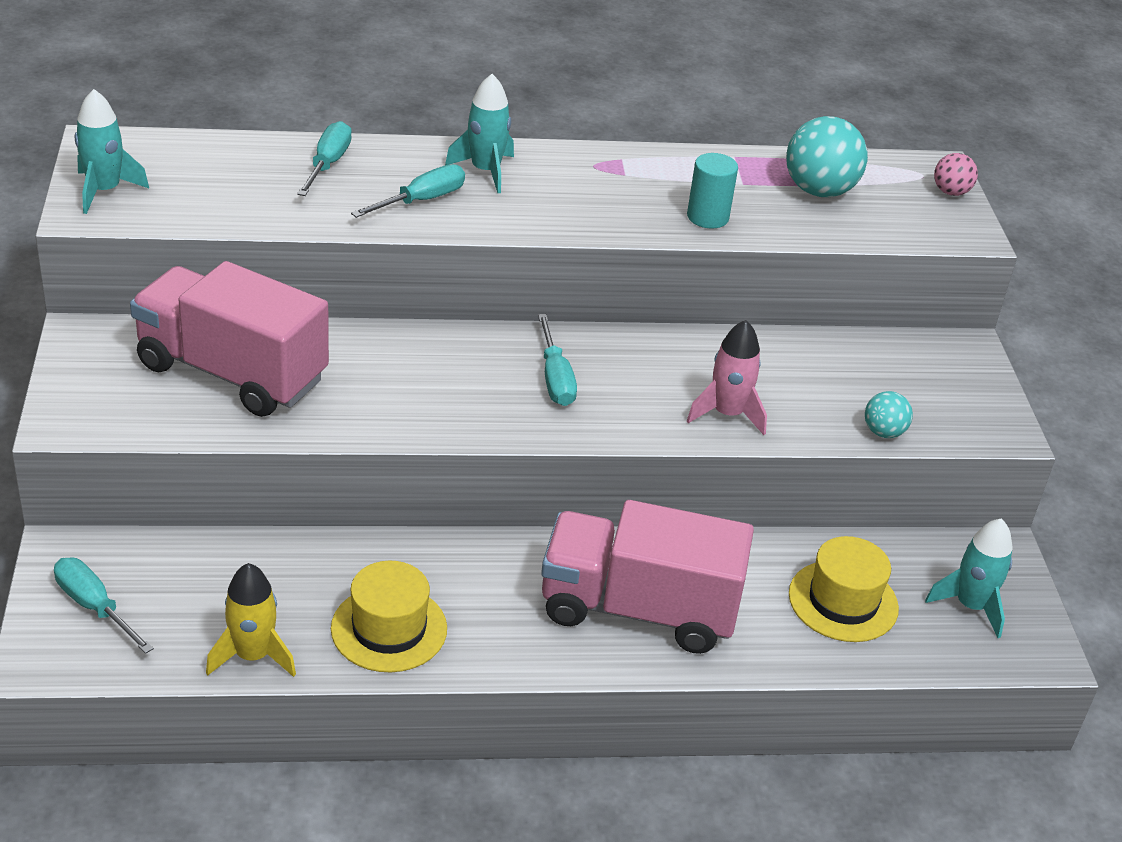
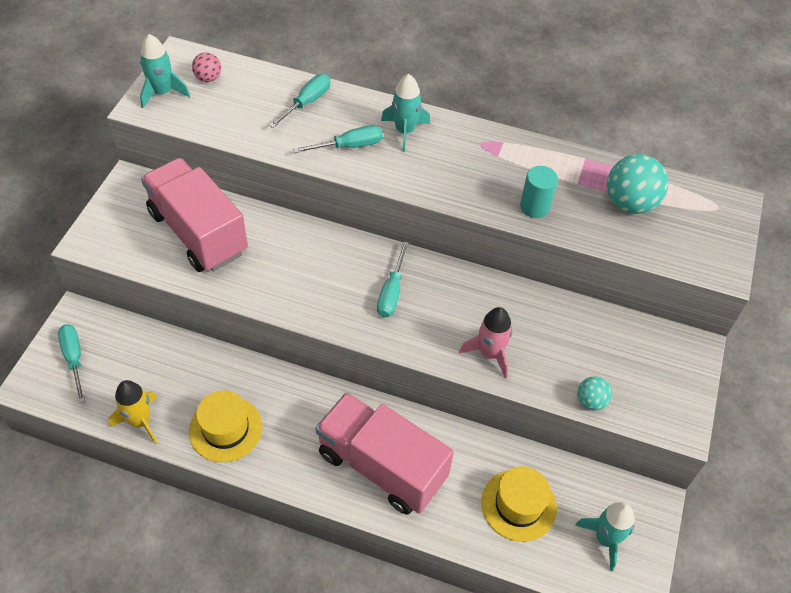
camera: 25 degrees right, 15 degrees up
pink ball [934,153,978,196] -> pink ball moved to [192,52,221,82]

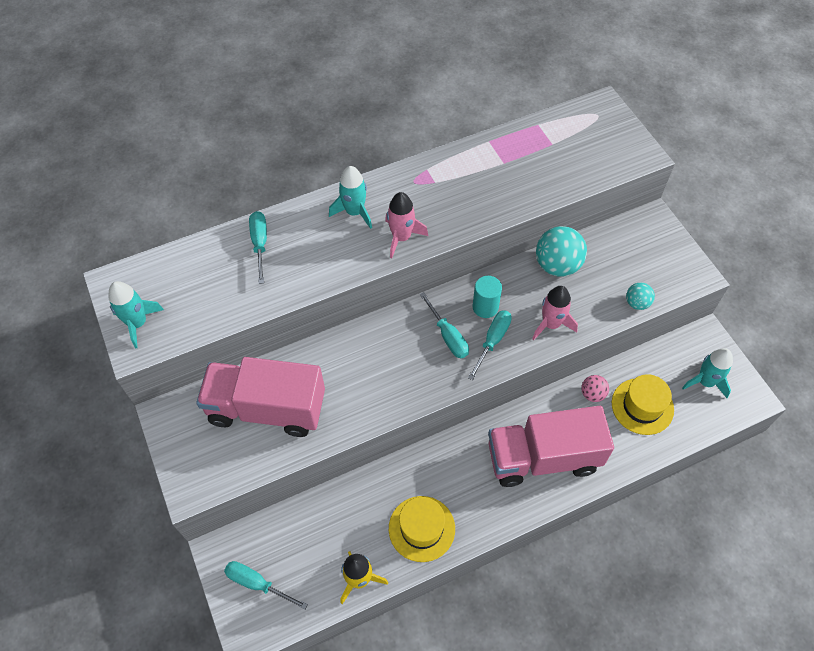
camera: 40 degrees left, 5 degrees up
pink ball [192,52,221,82] -> pink ball moved to [581,375,609,402]
turquoise screwdriver [293,125,383,153] -> turquoise screwdriver moved to [468,310,512,380]
turquoise cylinder [520,166,558,218] -> turquoise cylinder moved to [473,276,502,318]
turquoise ball [607,154,668,214] -> turquoise ball moved to [536,226,587,277]
none -> pink rocket [385,192,428,258]

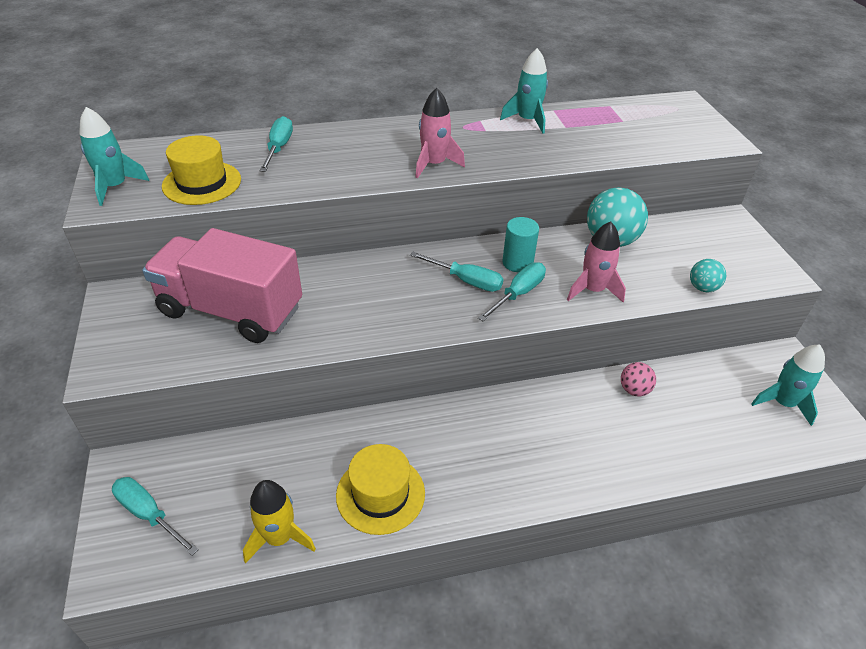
camera: 10 degrees right, 15 degrees down
turquoise rocket [329,166,372,229] -> turquoise rocket moved to [500,48,548,134]
turquoise screwdriver [419,292,469,358] -> turquoise screwdriver turned 45 degrees counterclockwise [410,252,503,292]
pink truck [488,406,614,487] -> none
yellow hat [612,374,674,435] -> yellow hat moved to [162,135,241,205]

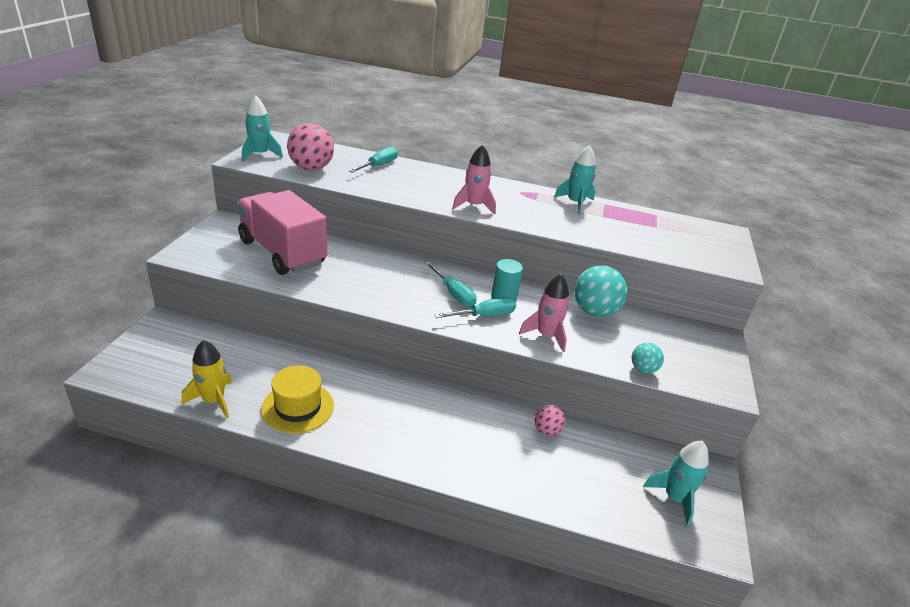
camera: 25 degrees right, 10 degrees down
turquoise screwdriver [112,477,199,556] -> none
yellow hat [162,135,241,205] -> pink ball [287,123,334,170]

